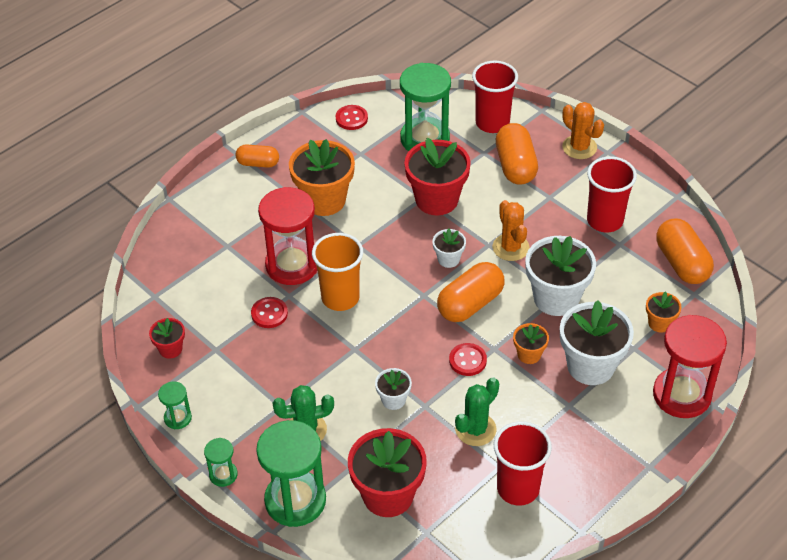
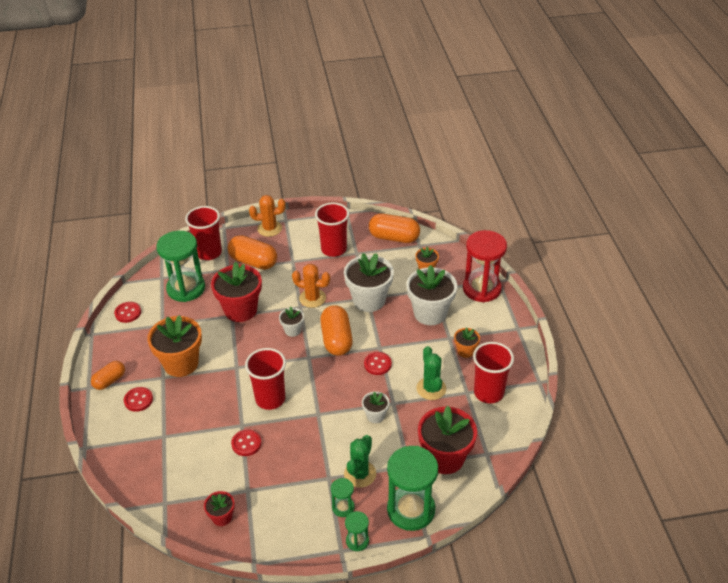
camera: 55 degrees left, 5 degrees down
green hourglass [158,382,192,429] -> green hourglass moved to [331,478,355,517]
red hourglass [258,187,317,285] -> none
orange cup [312,233,363,311] -> red cup [245,348,286,410]
orange flower pot [513,323,549,364] -> orange flower pot moved to [454,327,480,358]
none -> red button [124,387,153,412]

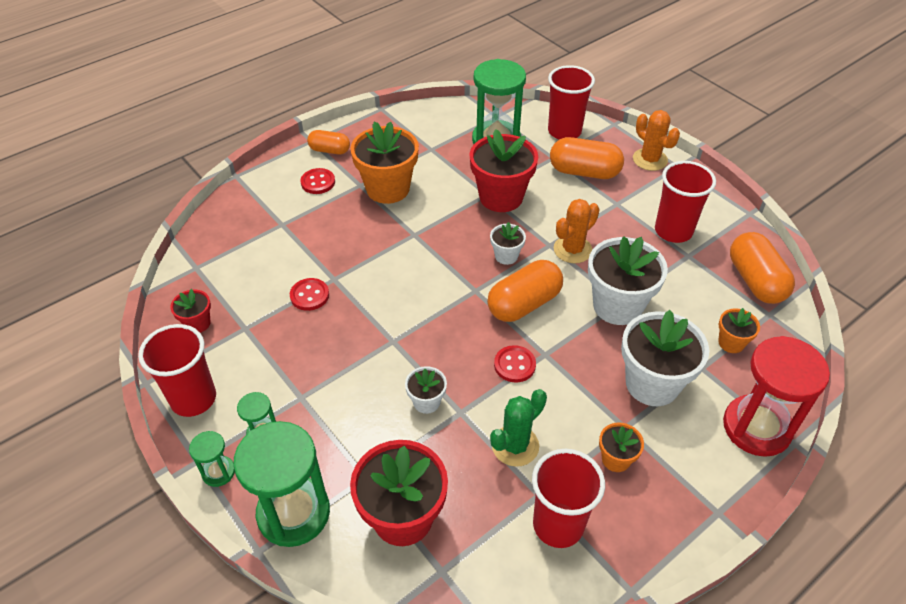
camera: 60 degrees right, 5 degrees up
red button [114,302,141,323] -> none
orange capsule [228,235,277,270] -> orange capsule turned 75 degrees counterclockwise [550,137,624,179]
red cup [245,348,286,410] -> red cup moved to [138,324,216,417]
orange cactus [292,264,330,308] -> orange cactus turned 60 degrees clockwise [554,199,600,263]
green cactus [344,435,376,488] -> none

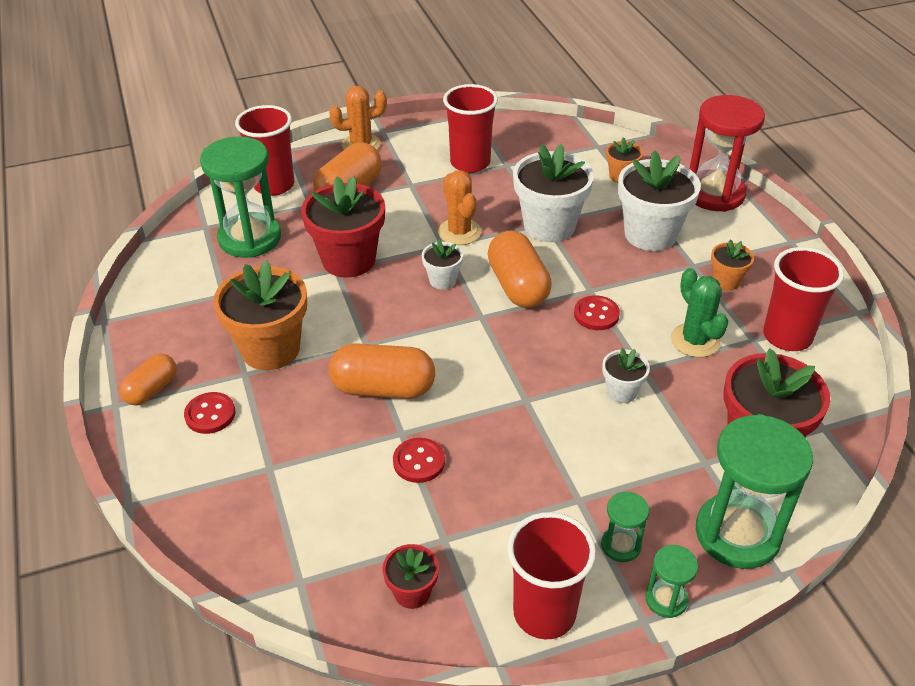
camera: 70 degrees left, 5 degrees down
orange capsule [730,232,795,304] -> orange capsule moved to [329,343,435,399]

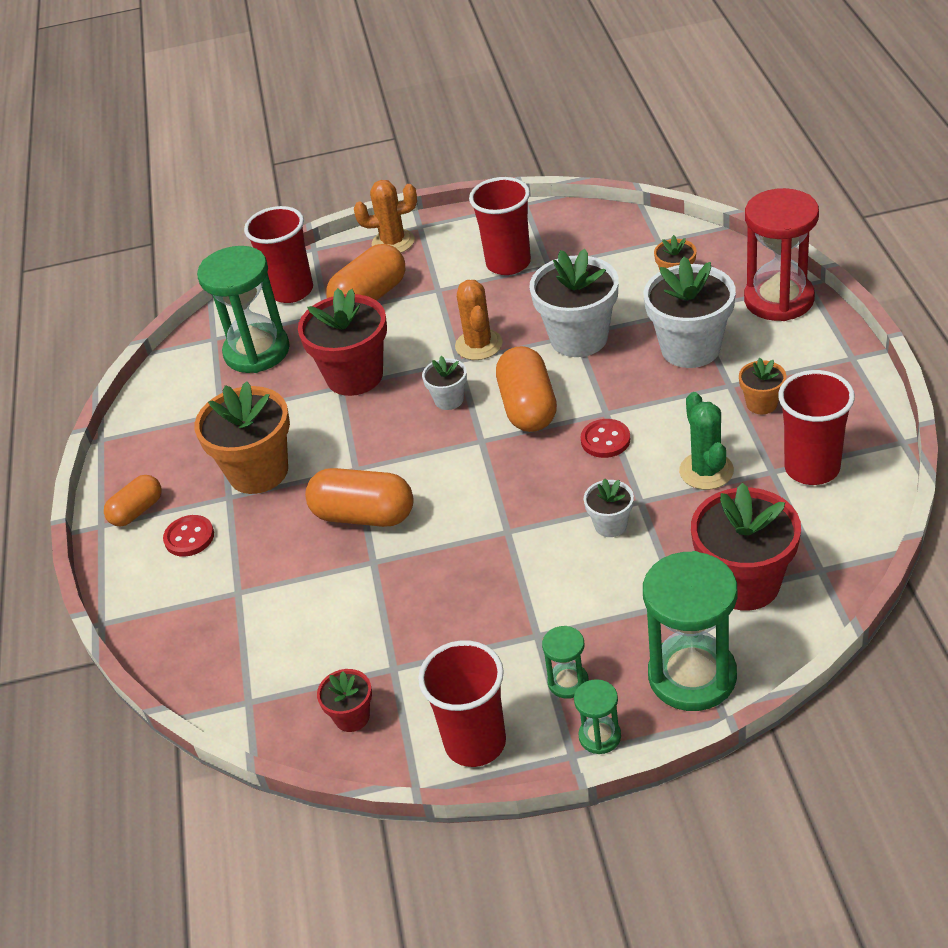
camera: 15 degrees right, 0 degrees up
red button [393,438,445,483] -> none

